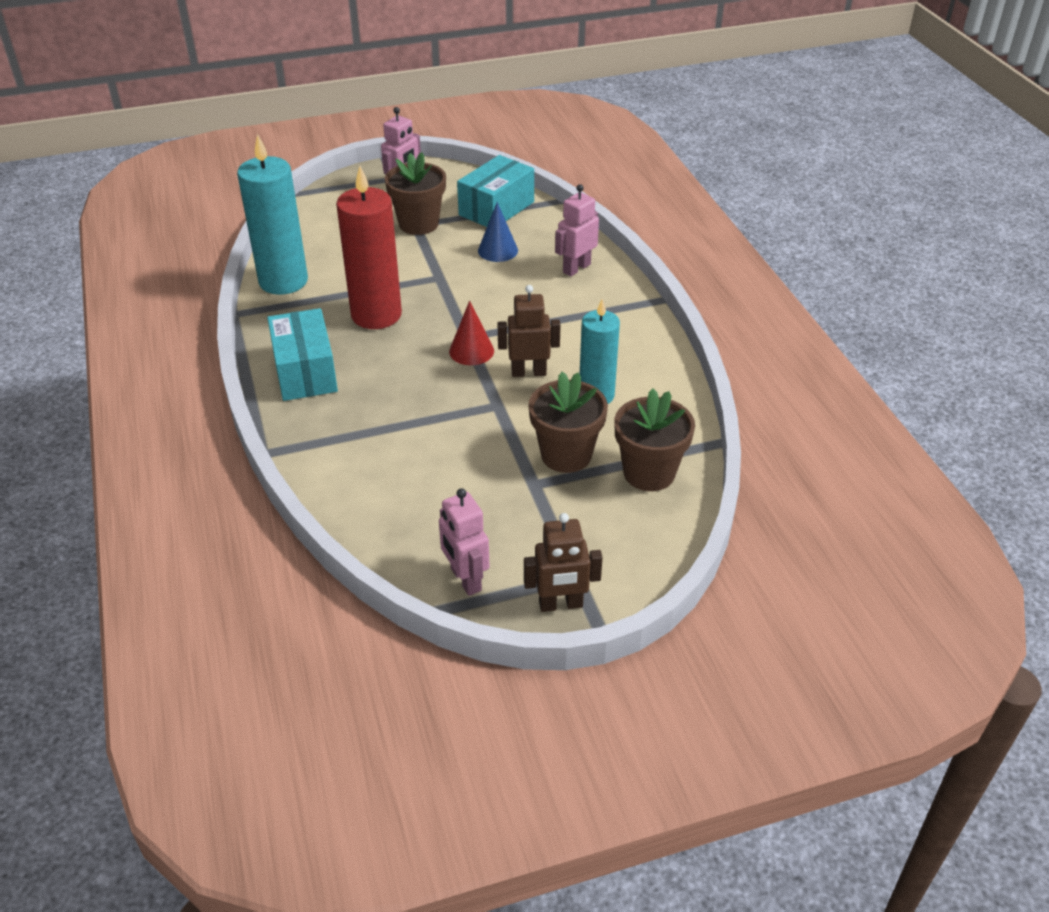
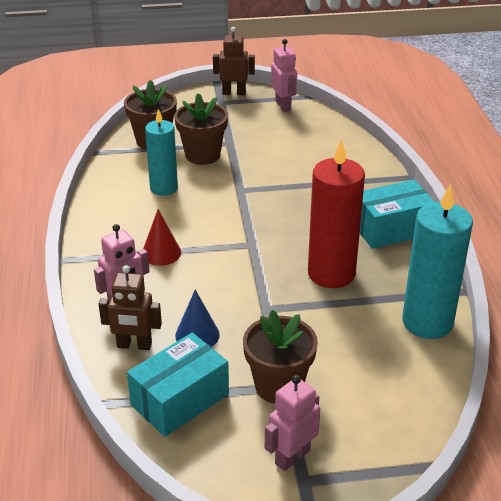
camera: 170 degrees left, 5 degrees down
turquoise box [267,308,338,401] -> turquoise box turned 75 degrees clockwise [360,180,435,249]
red cone [449,300,494,365] -> red cone moved to [143,209,181,266]
brown robot [498,285,561,377] -> brown robot moved to [99,265,162,350]

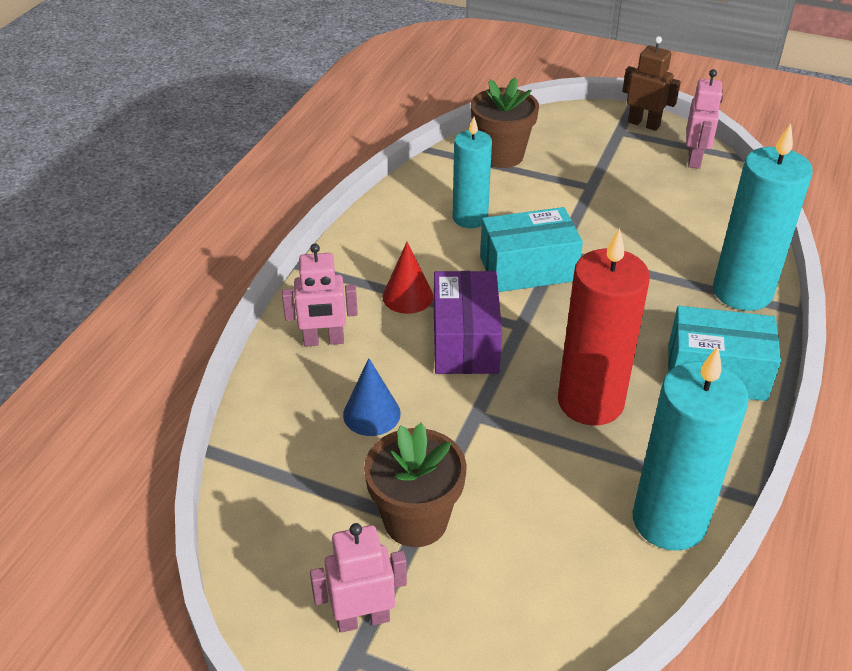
camera: 30 degrees right, 5 degrees up
brown robot [99,265,162,350] -> none
turquoise box [127,333,229,437] -> turquoise box moved to [480,207,583,292]
brown flower pot [174,93,228,165] -> none
none -> purple box [434,271,502,374]
none -> turquoise candle [713,123,813,311]

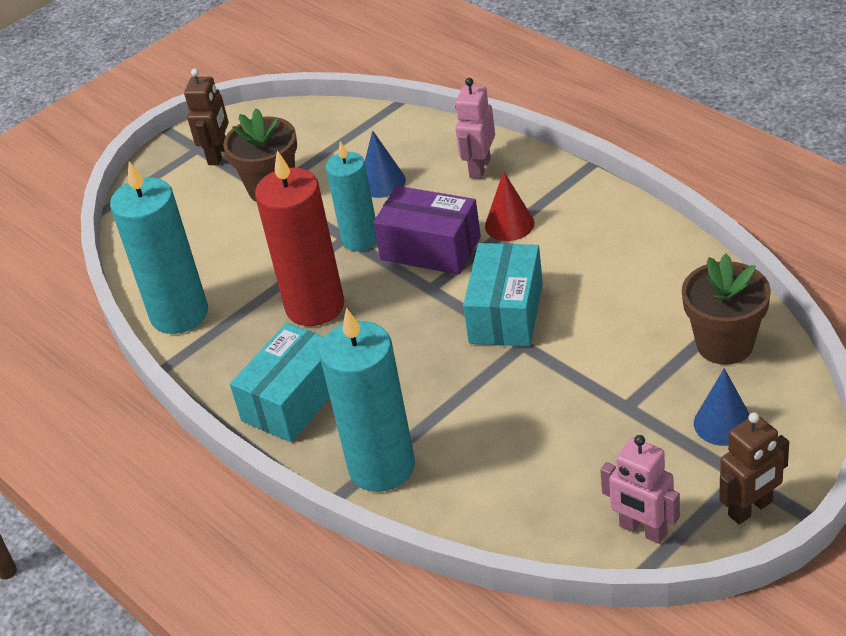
camera: 120 degrees right, 0 degrees up
pink robot [310,523,407,633] -> brown robot [184,69,229,165]
turquoise candle [453,117,492,228] -> turquoise candle moved to [326,141,377,251]
none -> blue cone [694,368,750,446]

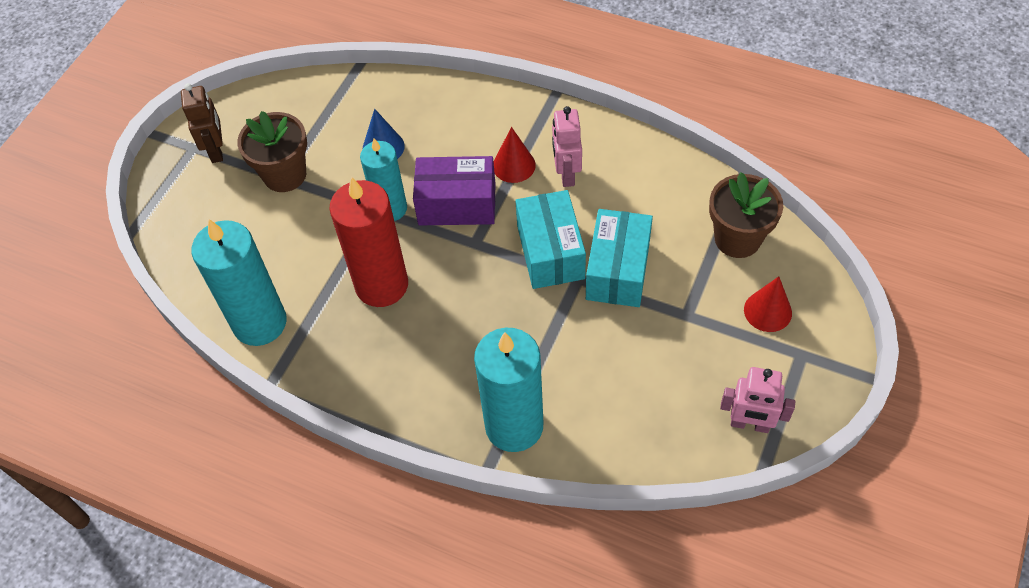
camera: 25 degrees left, 15 degrees up
turquoise box [230,323,330,442] -> turquoise box moved to [586,209,653,307]
pink robot [455,78,495,179] -> pink robot moved to [552,106,582,187]
blue cone [694,368,750,446] -> red cone [744,277,792,332]
brown robot [719,412,789,524] -> none

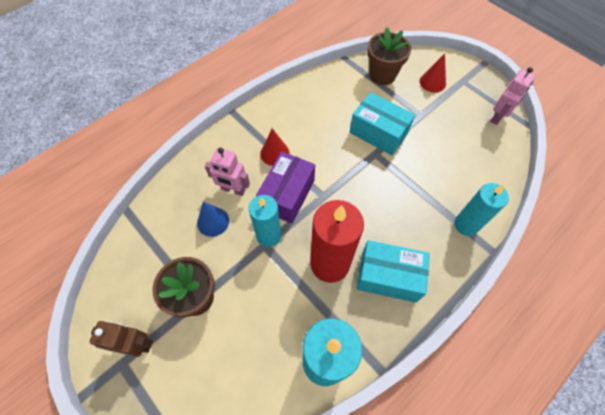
camera: 70 degrees left, 5 degrees up
turquoise candle [474,328,544,452] -> turquoise candle [454,183,509,236], size x0.65
turquoise box [515,190,586,289] -> turquoise box moved to [357,240,430,303]
pink robot [552,106,582,187] -> pink robot moved to [205,148,250,196]

